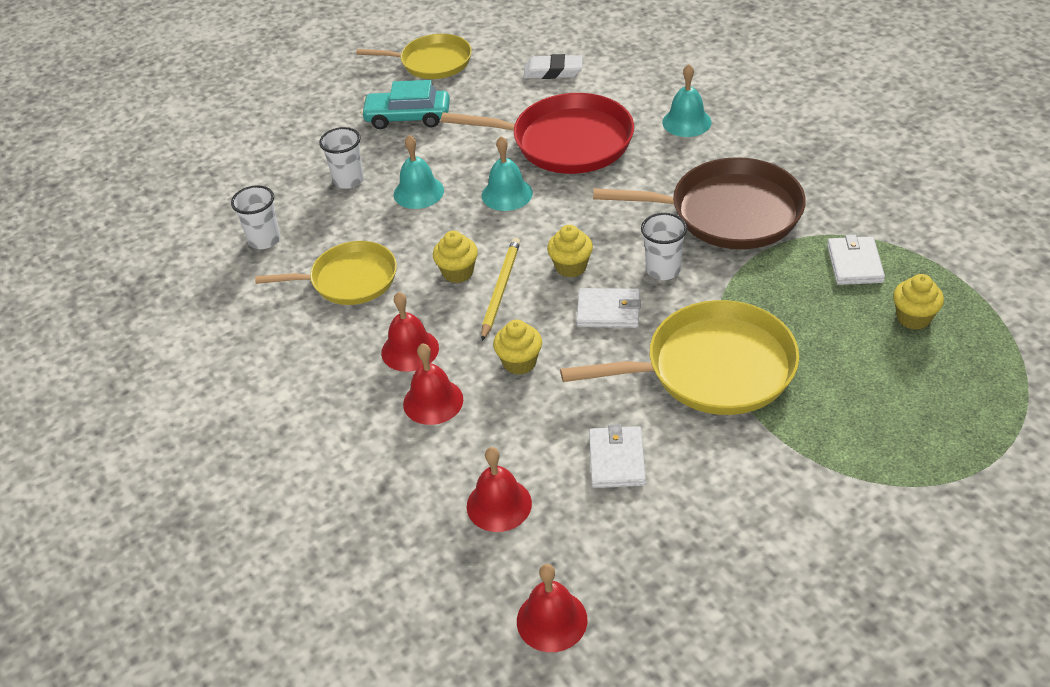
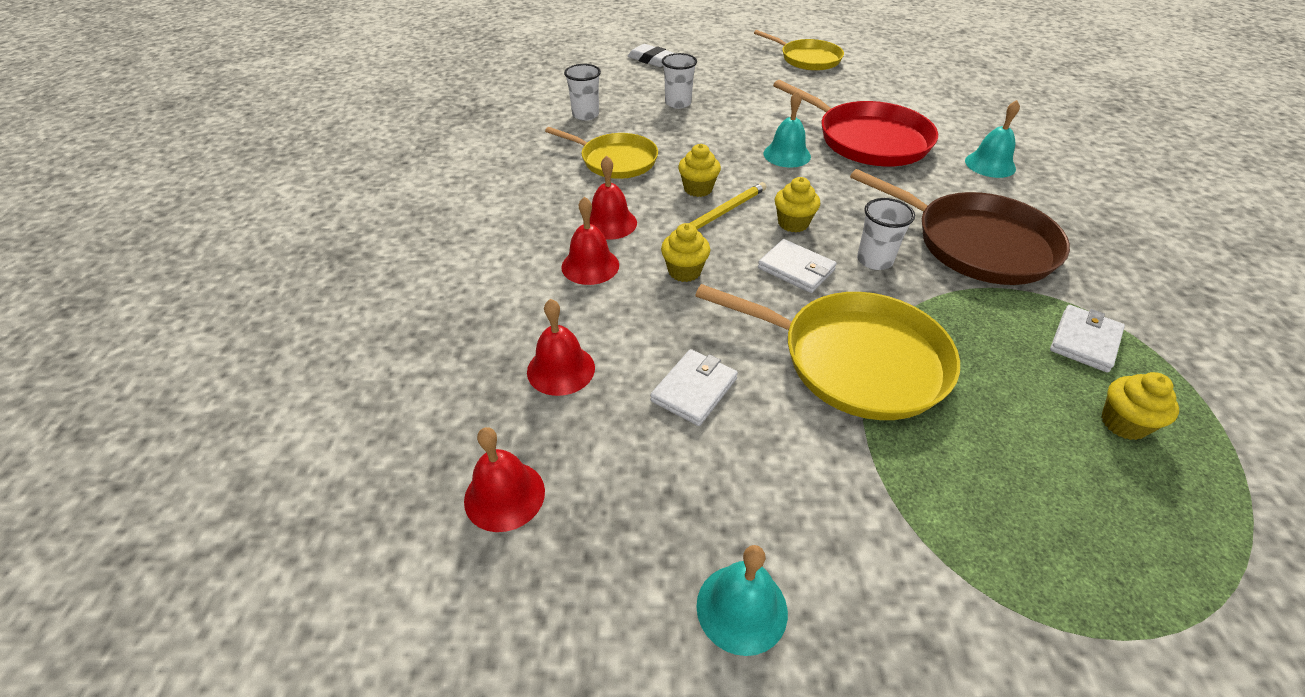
camera: 30 degrees right, 0 degrees up
turquoise car [361,80,450,129] -> none
turquoise bell [394,135,444,209] -> turquoise bell moved to [696,545,788,656]
white eraser [524,54,583,79] -> white eraser moved to [628,44,673,67]

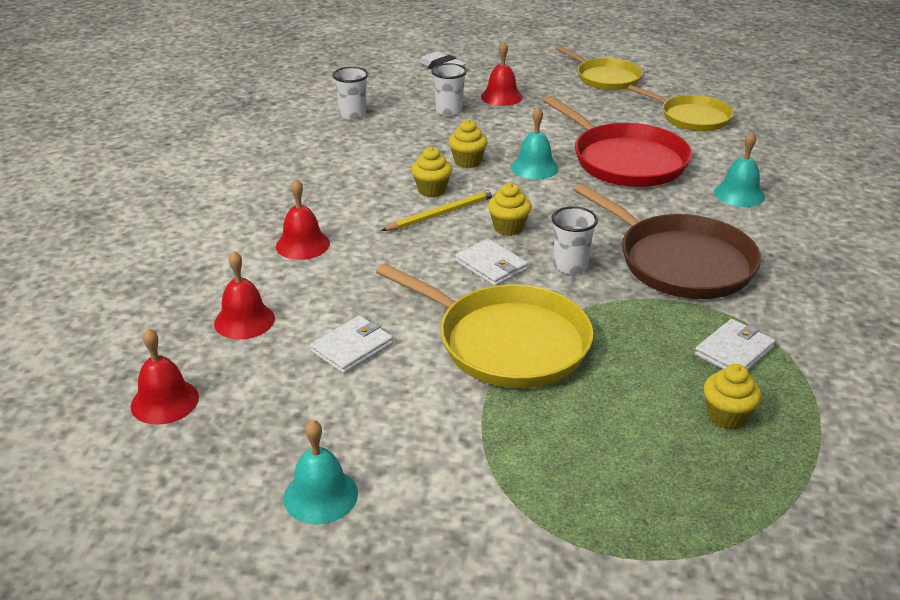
camera: 10 degrees right, 10 degrees down
yellow pan [545,127,658,179] -> yellow pan moved to [628,85,734,131]
red bell [583,155,637,240] -> red bell moved to [481,41,523,106]
yellow cupcake [661,223,710,282] -> yellow cupcake moved to [449,120,488,168]

